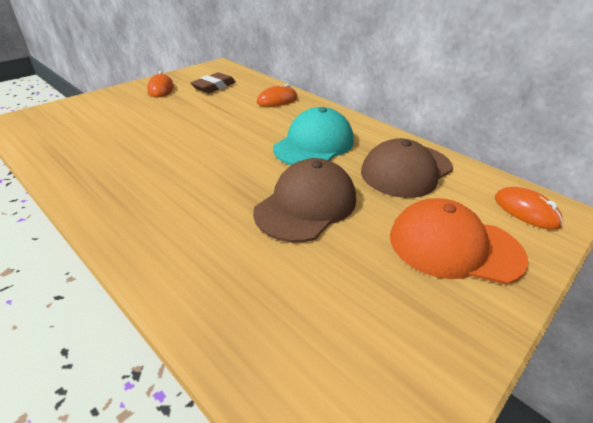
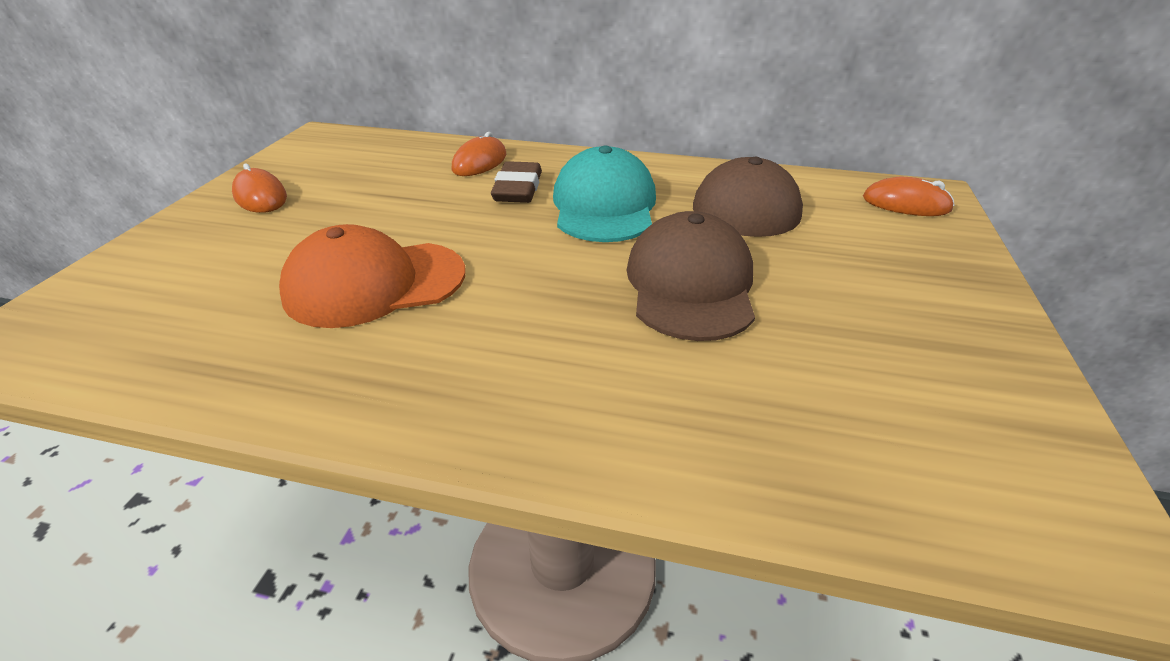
camera: 30 degrees left, 0 degrees up
brown eraser [190,72,236,93] -> brown eraser moved to [491,161,542,203]
orange cap [390,198,528,284] -> orange cap moved to [279,224,465,328]

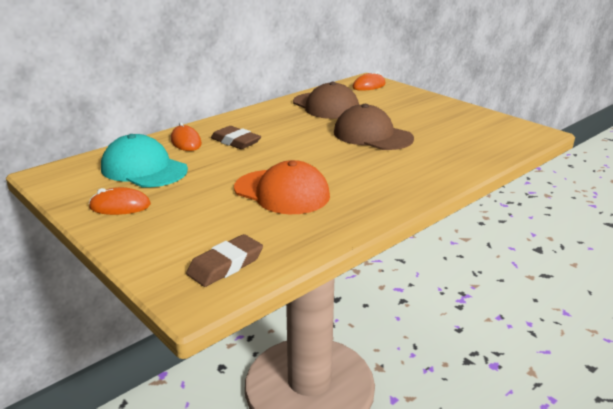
camera: 55 degrees left, 10 degrees down
orange cap [279,224,465,328] -> orange cap turned 75 degrees counterclockwise [234,160,330,214]
turquoise cap [553,146,656,242] -> turquoise cap moved to [101,134,188,187]
none -> brown eraser [186,234,263,287]

